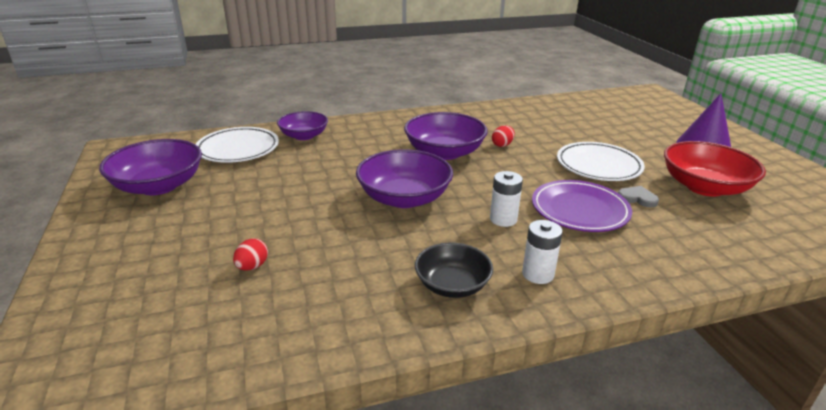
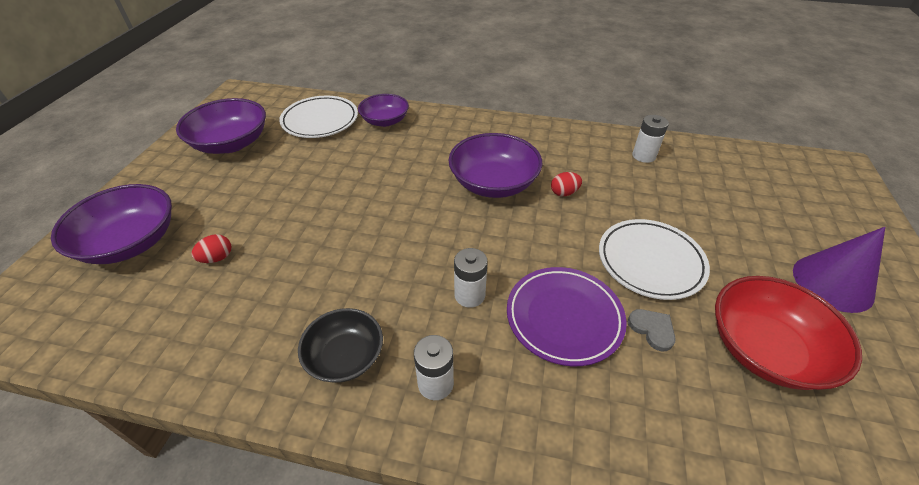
camera: 30 degrees right, 15 degrees up
purple bowl [356,149,453,208] -> purple bowl moved to [51,184,172,264]
none -> white battery [632,115,669,163]

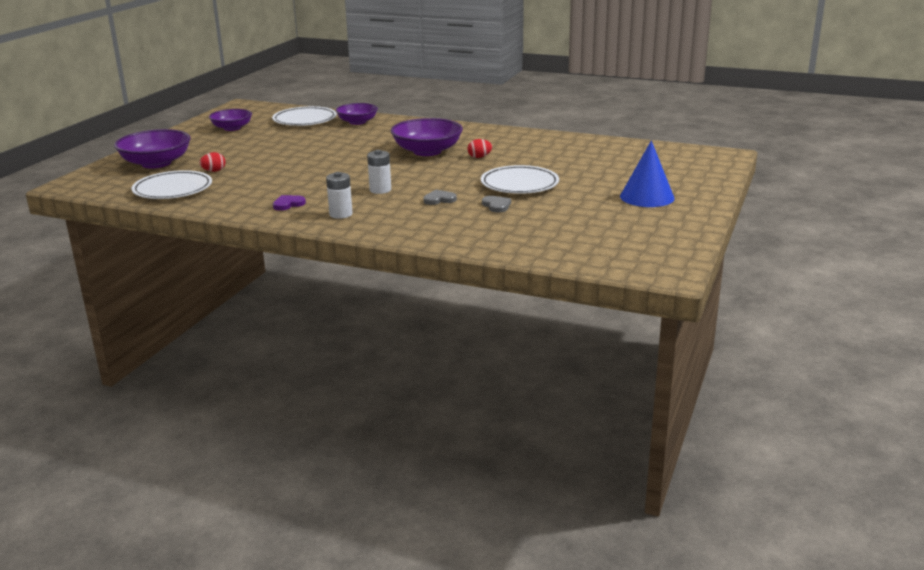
camera: 10 degrees right, 20 degrees down
purple bowl [176,98,266,154] -> purple bowl [209,109,252,131], size x0.64
black bowl [298,308,383,383] -> purple heart [273,195,306,211]
purple plate [507,267,627,366] -> grey heart [424,190,457,205]
white battery [632,115,669,163] -> none
red bowl [715,276,862,390] -> none
purple cone [793,227,885,313] -> blue cone [620,140,674,207]
none -> white plate [131,170,212,199]

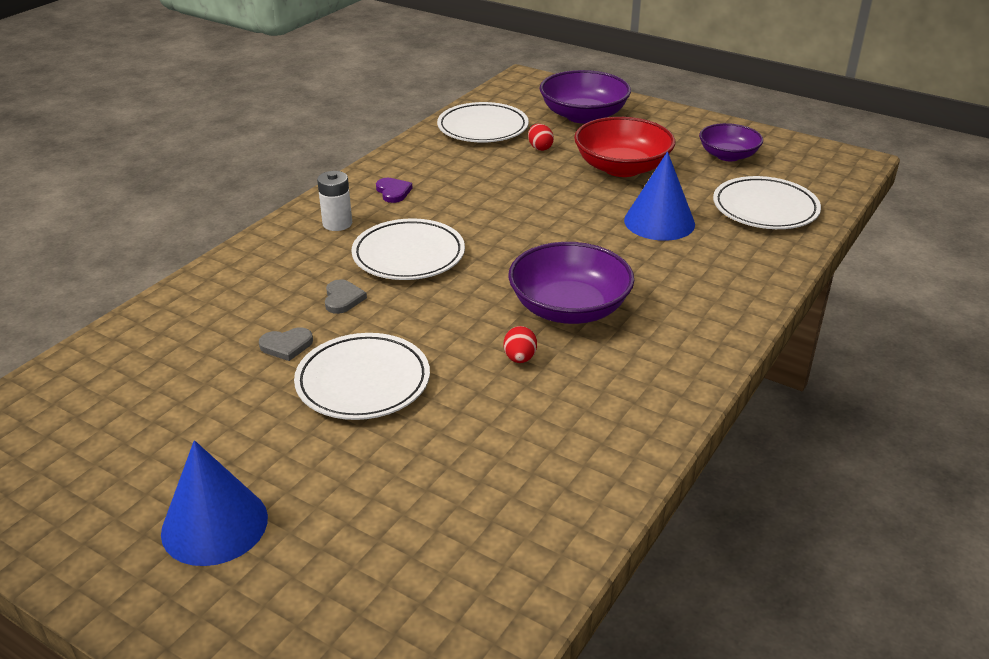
camera: 100 degrees right, 10 degrees up
purple bowl [336,103,378,125] -> none
white battery [367,150,391,194] -> white plate [351,218,465,280]
none -> red bowl [574,117,675,177]
none -> blue cone [624,152,695,241]

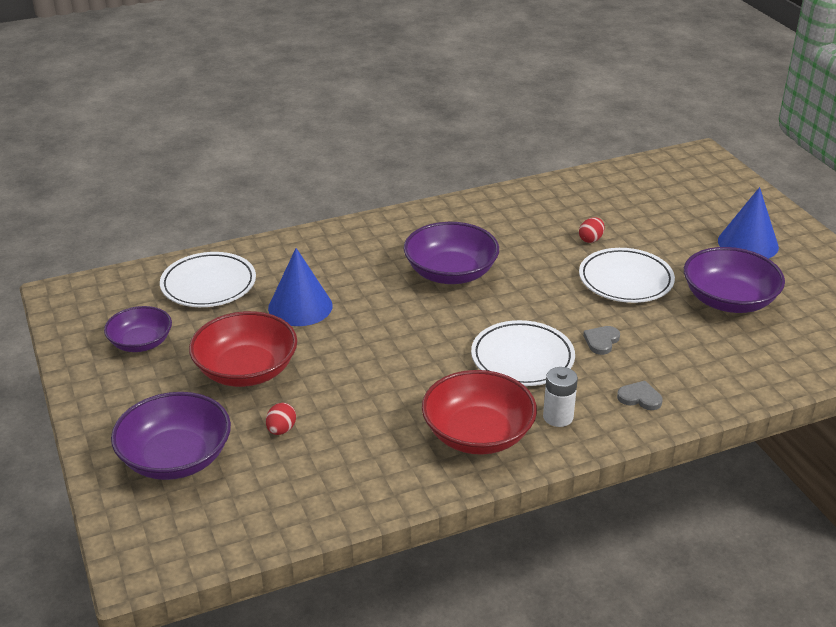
camera: 145 degrees left, 0 degrees up
grey heart [259,327,313,361] -> grey heart moved to [617,381,662,410]
purple heart [376,178,413,203] -> red bowl [422,370,537,455]
white plate [437,102,529,142] -> none
red egg [504,326,537,363] -> red egg moved to [579,217,604,243]
none -> purple bowl [684,247,785,313]

